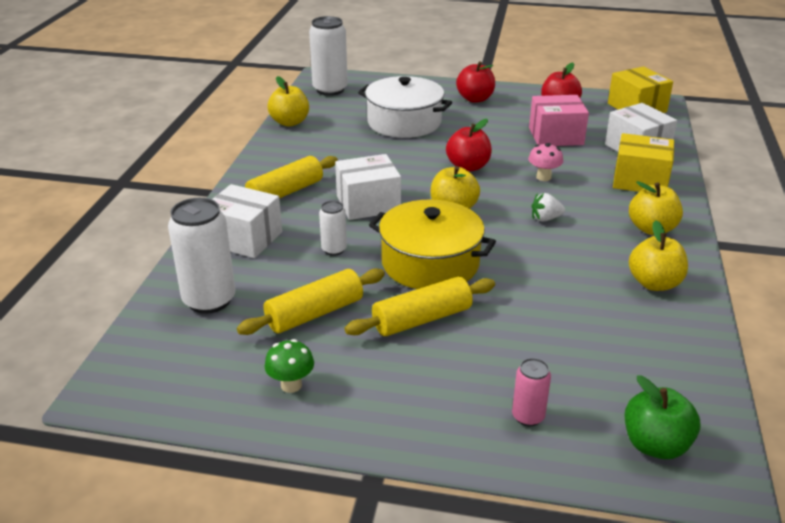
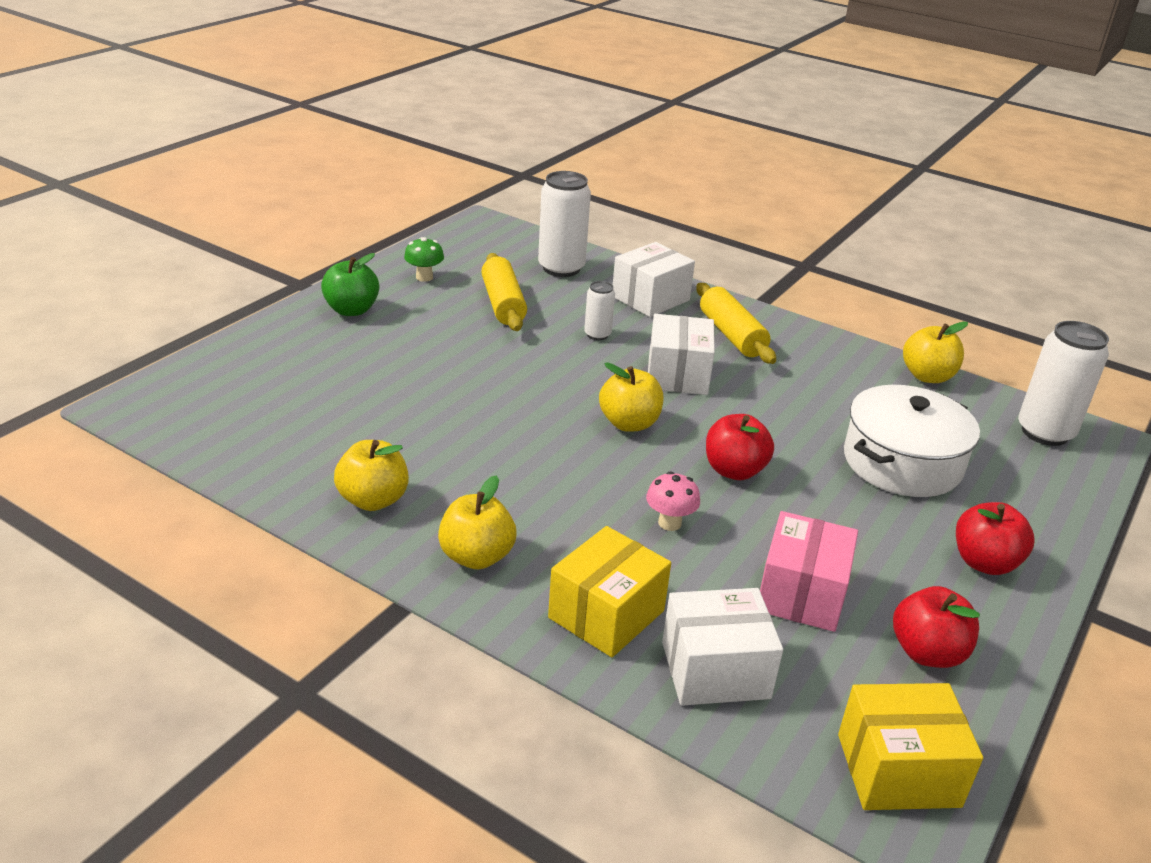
camera: 110 degrees right, 0 degrees up
yellow rolling pin [345,276,495,336] -> none
yellow pot [369,199,496,289] -> none
pink can [512,358,551,426] -> none
white strawberry [532,193,565,222] -> none
green apple [625,376,701,459] -> green apple moved to [321,253,379,316]

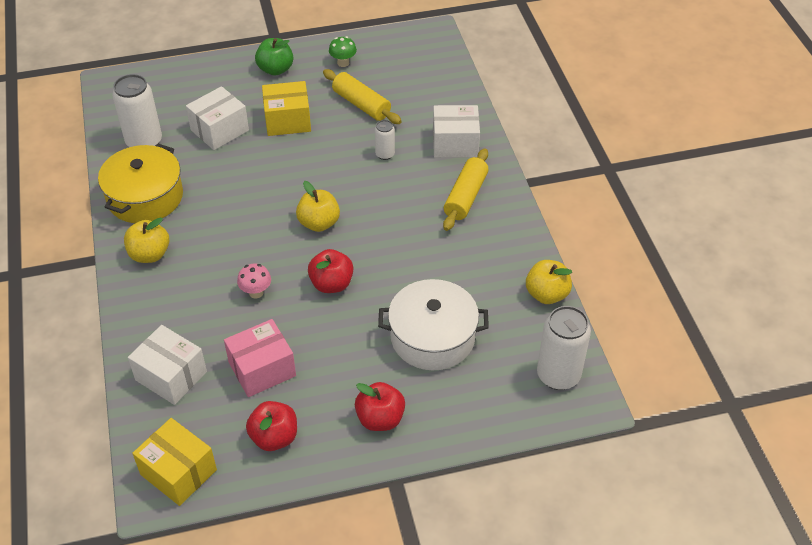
camera: 45 degrees right, 15 degrees up
yellow apple [334,440,409,511] -> yellow pot [98,143,183,223]
yellow rolling pin [481,253,527,331] -> yellow rolling pin turned 75 degrees counterclockwise [323,69,402,124]
white can [538,171,591,277] -> white can moved to [112,74,162,147]
yellow box [548,526,671,657] -> yellow box moved to [262,81,311,136]
white box [648,314,715,395] -> white box moved to [186,86,249,150]

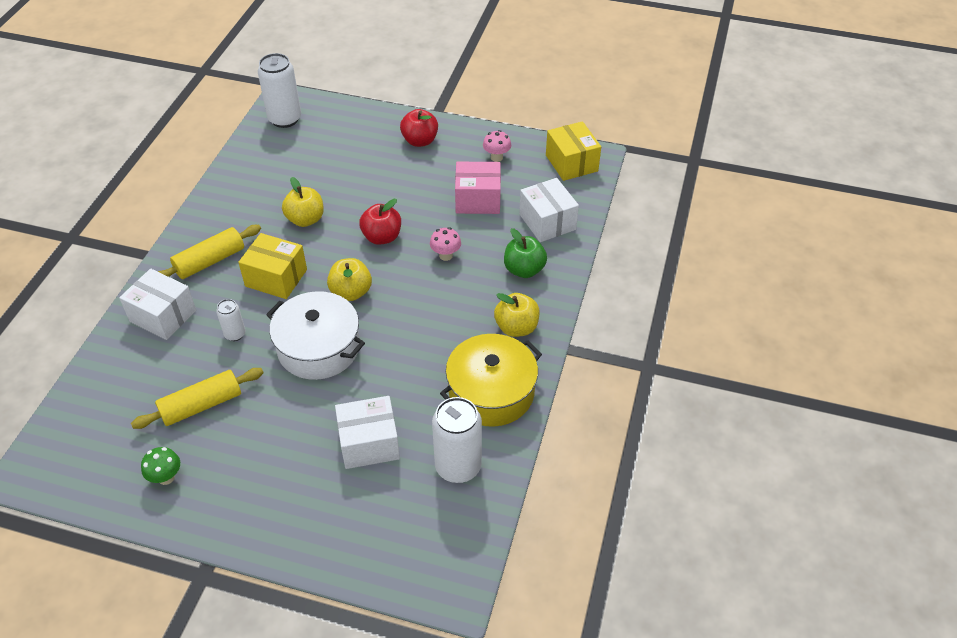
camera: 150 degrees left, 0 degrees up
red apple [246,401,297,451] -> pink mushroom [483,130,511,162]
green apple [255,38,293,76] -> green apple moved to [504,228,547,278]
yellow box [262,81,311,136] -> yellow box moved to [238,233,307,299]
yellow rolling pin [323,69,402,124] -> yellow rolling pin turned 75 degrees clockwise [131,368,264,429]
white pot [378,279,489,370] -> white pot moved to [266,291,365,380]
yellow apple [526,260,572,304] -> yellow apple moved to [282,177,324,227]

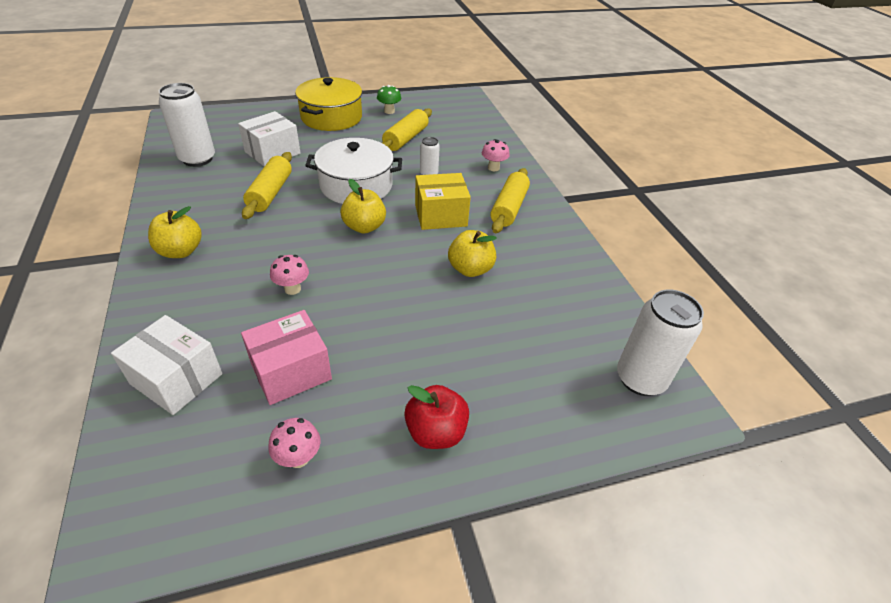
camera: 145 degrees right, 5 degrees down
white box [119,269,196,340] -> pink mushroom [482,139,510,171]
red apple [359,199,401,245] -> none
yellow pot [440,334,542,427] -> yellow pot moved to [295,77,362,131]
green apple [504,228,547,278] -> none
yellow box [546,121,601,181] -> none
none -> yellow rolling pin [242,152,292,219]

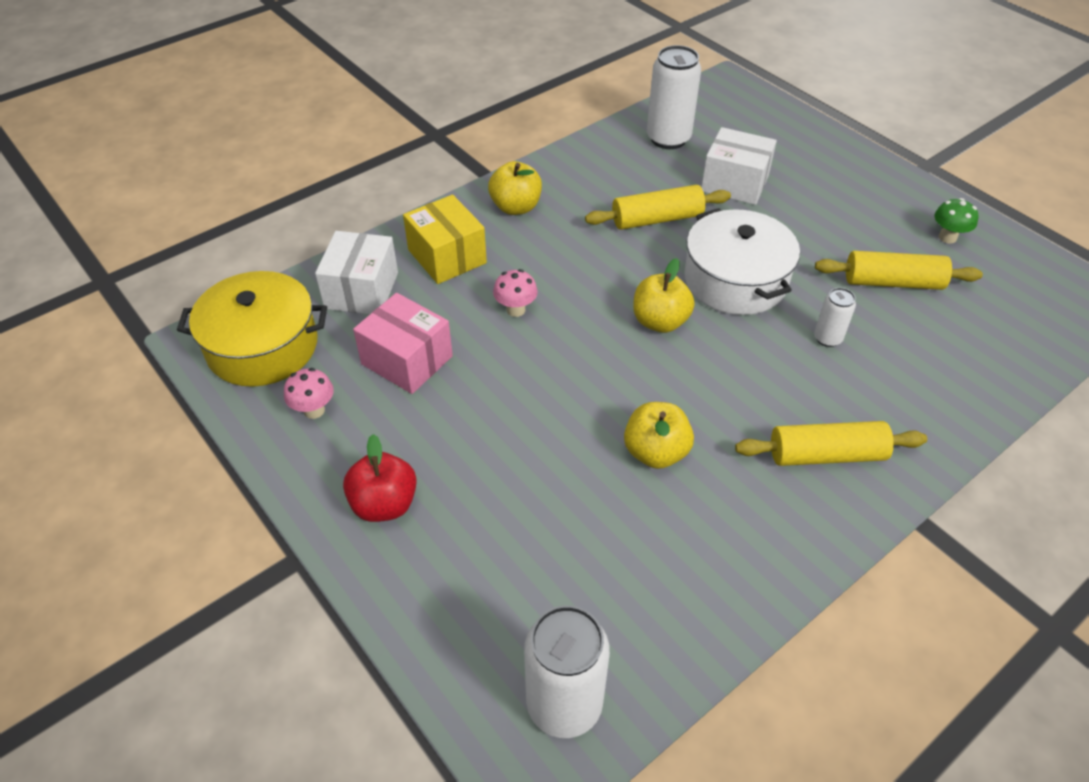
camera: 70 degrees right, 5 degrees up
yellow pot [295,77,362,131] -> yellow pot moved to [177,271,327,387]
yellow box [415,173,471,230] -> yellow box moved to [403,195,487,284]
pink mushroom [482,139,510,171] -> none

